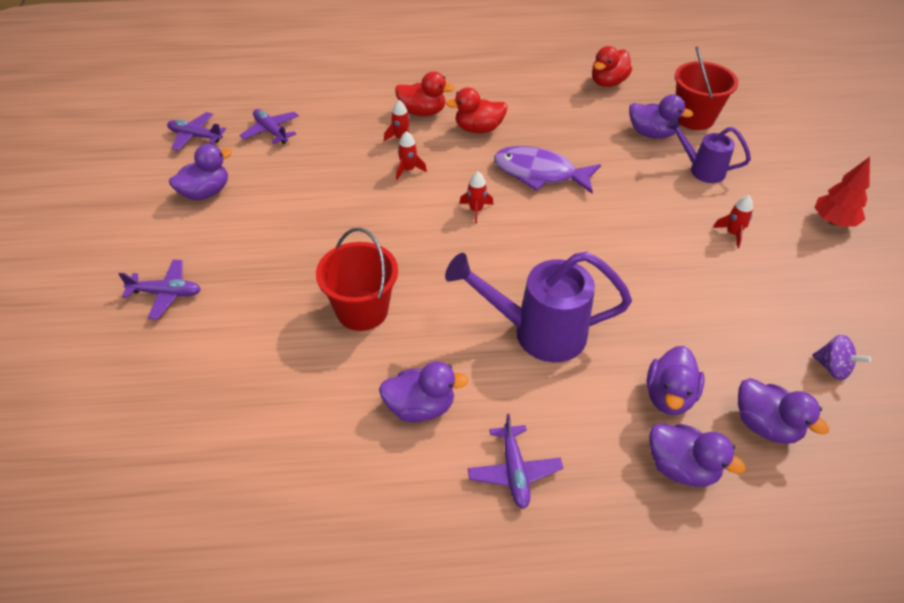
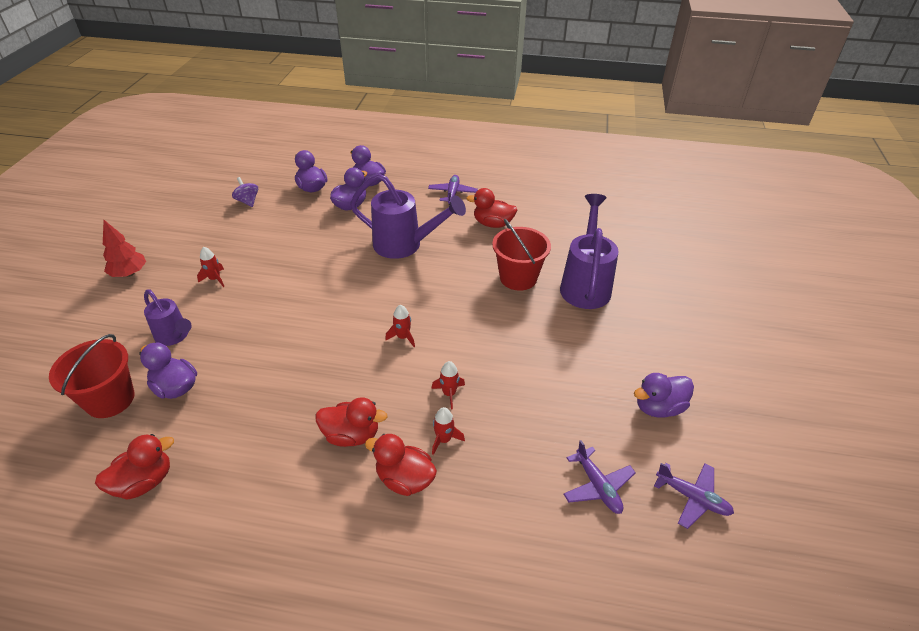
camera: 165 degrees left, 5 degrees down
purple plane [118,260,201,319] -> none
purple duck [379,361,468,422] -> red duck [467,188,517,228]
purple fish [494,146,601,193] -> none
none -> purple watering can [560,194,619,309]

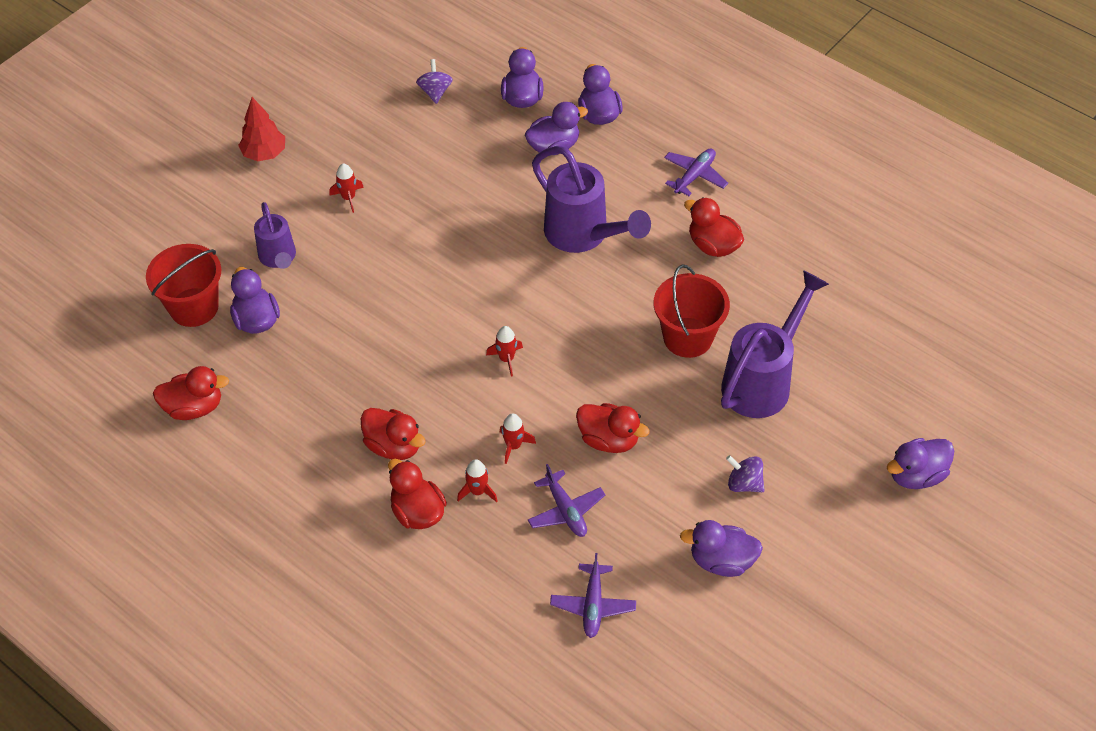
camera: 30 degrees right, 10 degrees up
purple plane [654,463,734,529] -> purple plane moved to [528,464,605,537]
none -> red duck [576,403,650,453]
none -> purple spinning top [726,455,765,492]
none -> purple duck [887,438,954,489]

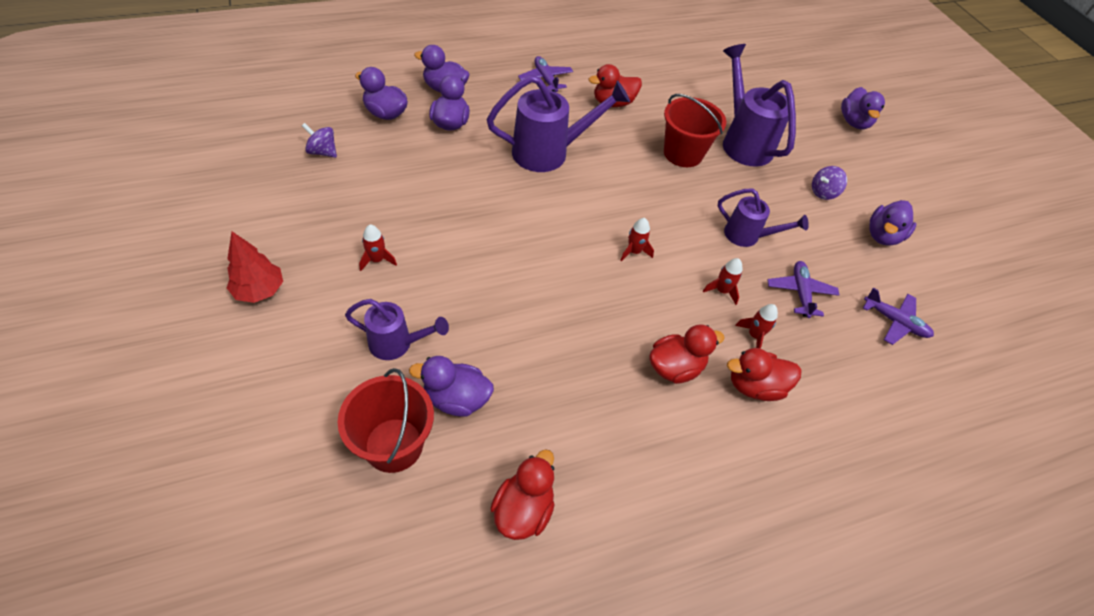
camera: 65 degrees left, 0 degrees up
purple plane [528,464,605,537] -> purple plane turned 90 degrees counterclockwise [767,261,839,318]
red duck [576,403,650,453] -> purple watering can [718,188,809,247]

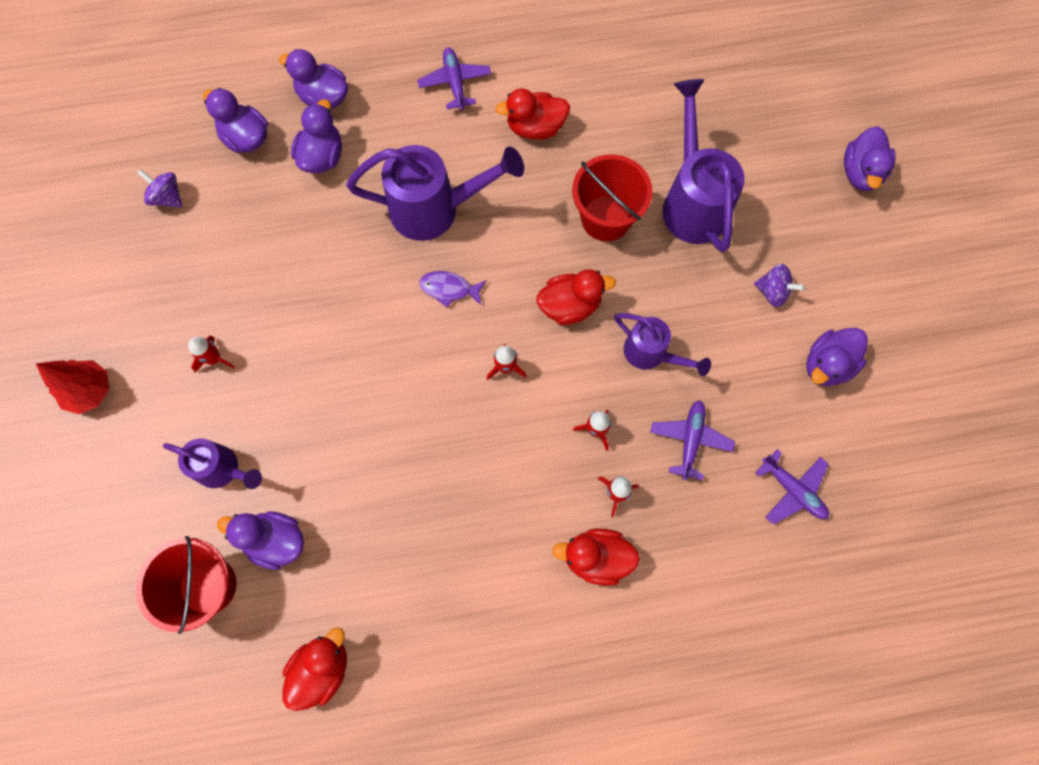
camera: 15 degrees right, 20 degrees up
red duck [649,324,725,384] -> red duck moved to [537,269,616,325]
purple spinning top [812,166,847,200] -> purple spinning top turned 135 degrees counterclockwise [754,264,805,307]
none -> purple fish [419,271,487,308]

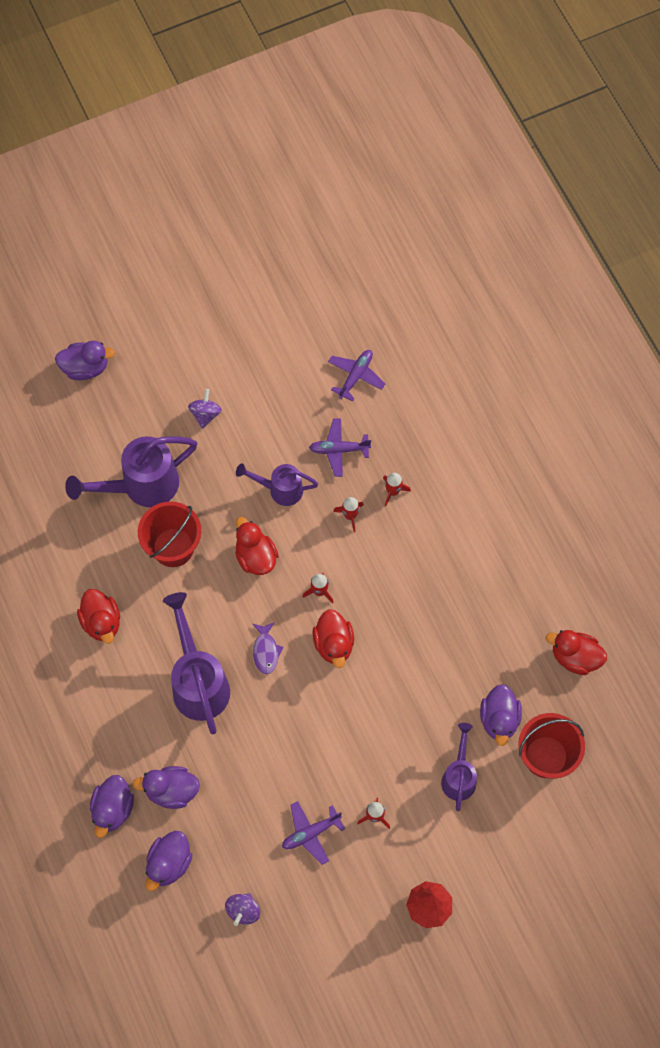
camera: 105 degrees left, 5 degrees down
purple plane [417,48,491,110] -> purple plane moved to [282,801,345,865]
red duck [552,529,640,586] -> red duck moved to [313,609,354,668]
purple watering can [615,313,711,376] -> purple watering can turned 105 degrees counterclockwise [236,463,318,506]
purple duck [806,328,868,386] -> none

